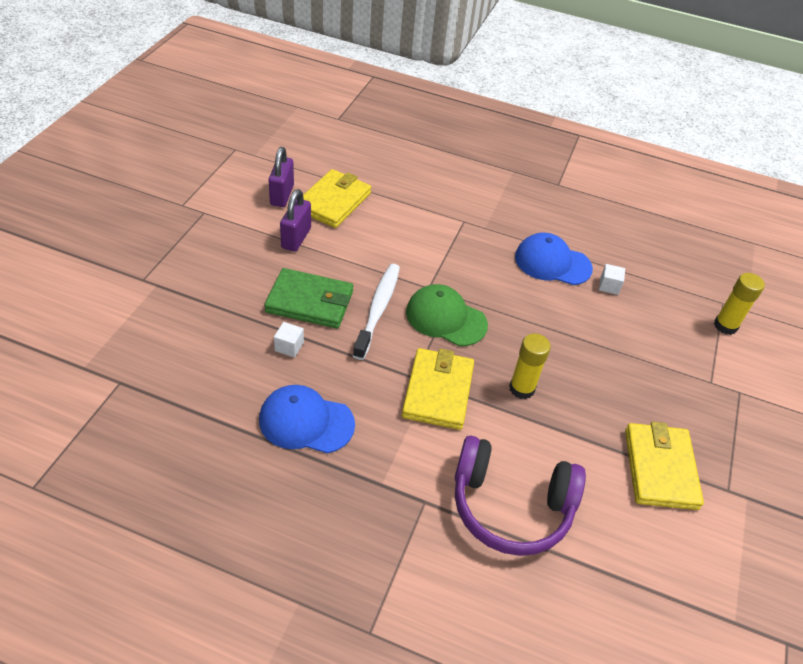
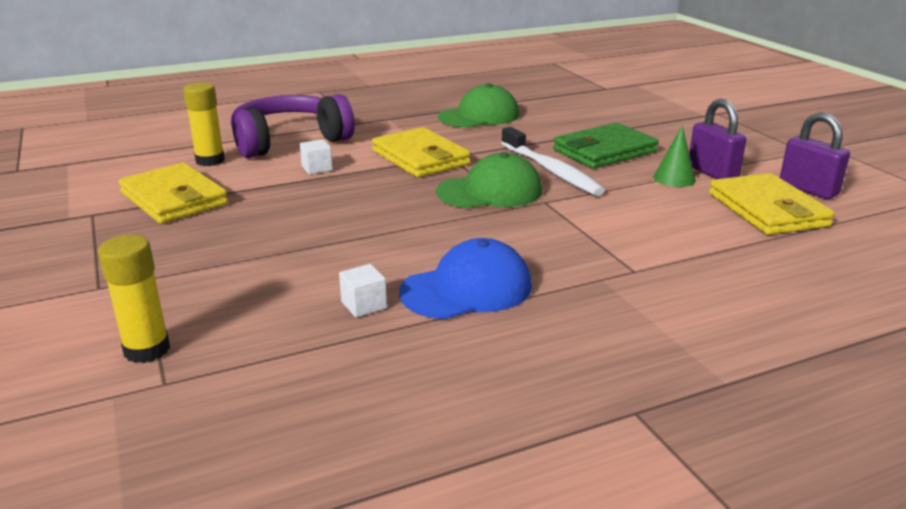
camera: 140 degrees right, 20 degrees down
blue cap [259,385,355,453] -> green cap [438,83,519,128]
white cube [274,322,304,358] -> white cube moved to [300,139,333,174]
yellow glue stick [509,333,551,399] -> yellow glue stick moved to [183,82,225,166]
none -> green cone [653,126,696,187]

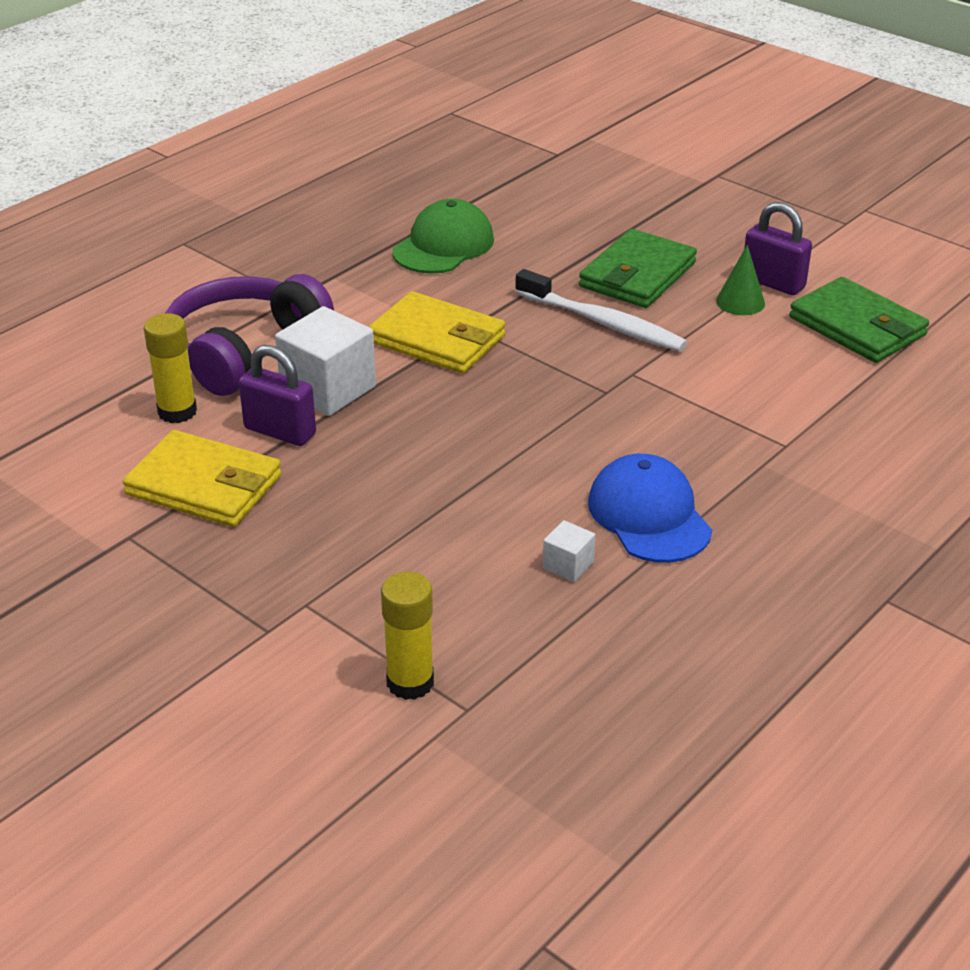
camera: 25 degrees left, 10 degrees up
white cube [300,139,333,174] -> white cube [275,306,376,416], size x2.10
blue cap [399,238,532,319] -> blue cap turned 60 degrees counterclockwise [588,454,712,563]
green cap [436,152,542,208] -> none
yellow wallet [709,173,834,235] -> green wallet [789,277,929,363]
purple padlock [780,112,850,199] -> purple padlock moved to [239,345,316,446]

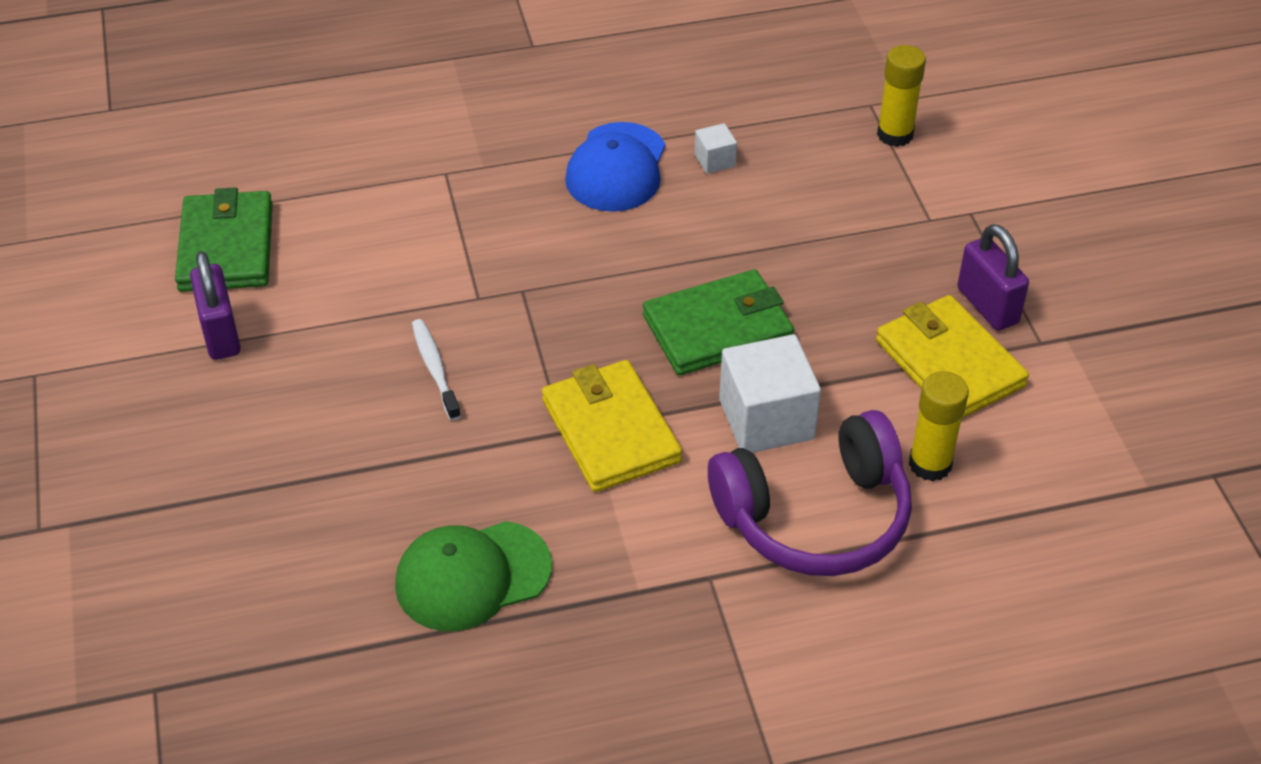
camera: 145 degrees left, 10 degrees up
purple padlock [239,345,316,446] -> purple padlock moved to [957,224,1029,331]
white toothbrush [515,269,687,352] -> white toothbrush [412,319,461,421], size x0.62
green wallet [579,229,697,308] -> green wallet moved to [643,269,794,375]
green cone [716,245,765,315] -> none

